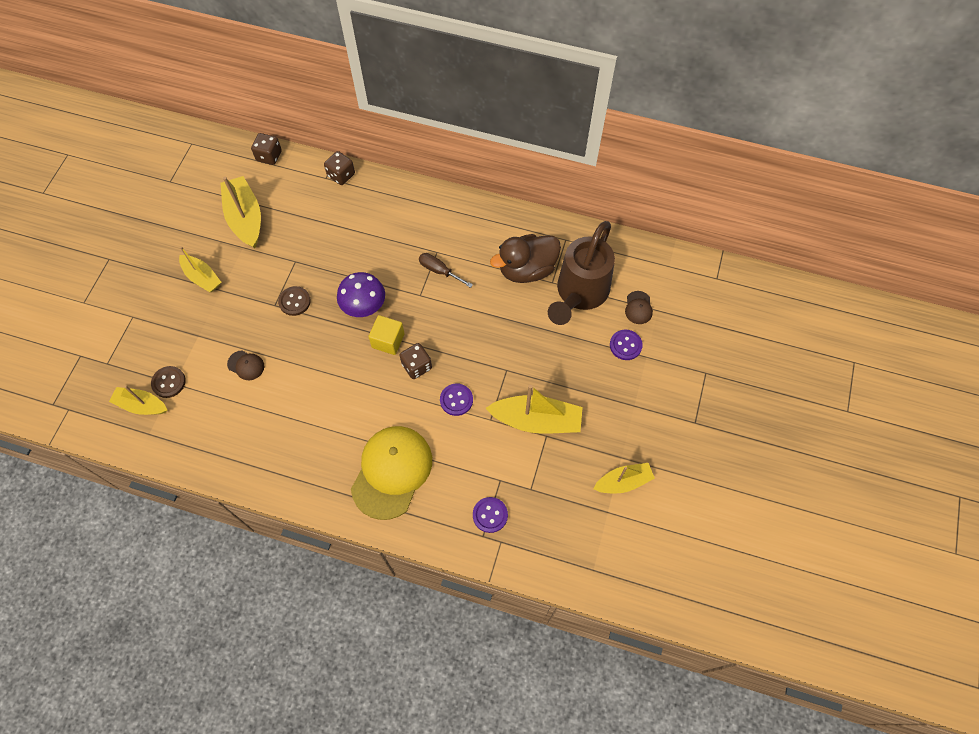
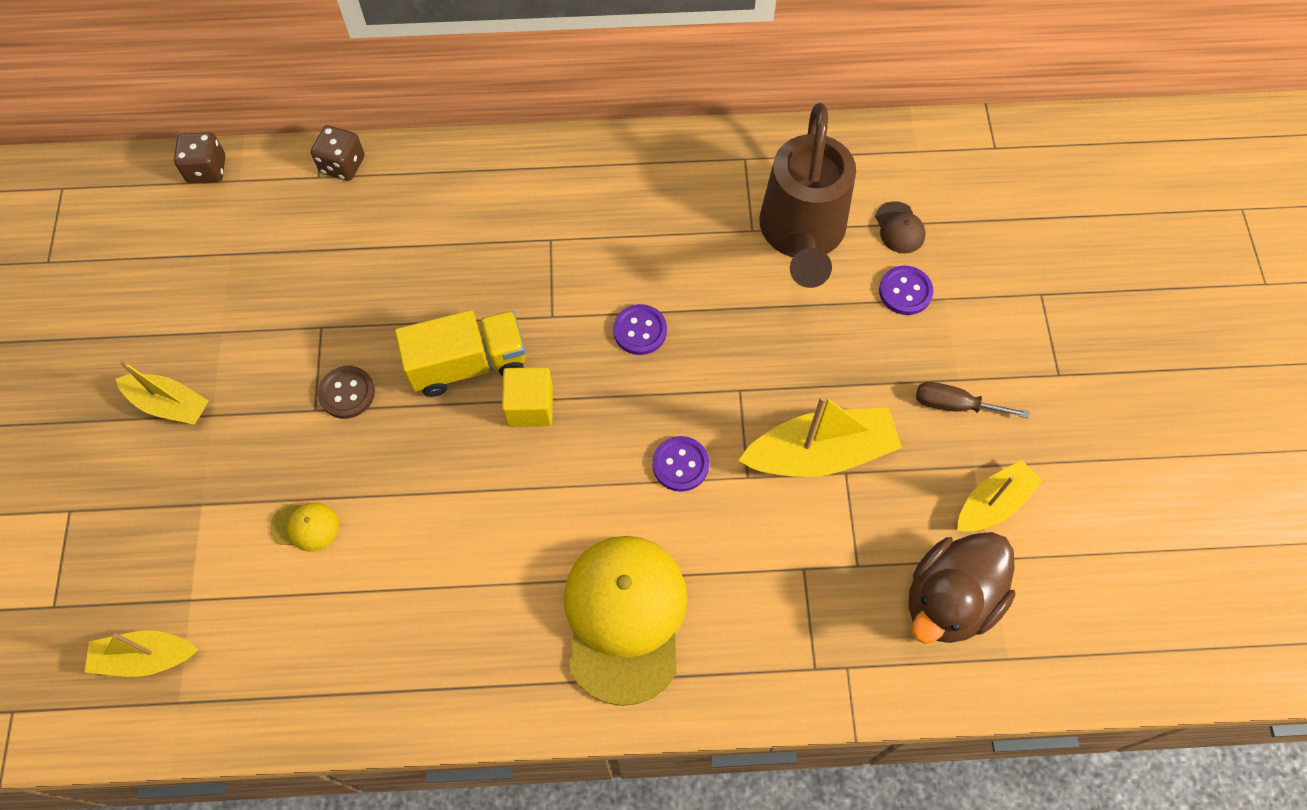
camera: 20 degrees left, 0 degrees up
brown button [151,366,186,398] -> none
yellow boat [220,176,261,248] -> none
brown cap [227,350,264,380] -> yellow cap [270,502,339,552]
purple mushroom [337,272,385,317] -> yellow truck [395,310,525,397]
brown dice [399,343,432,379] -> none
brown screwdriver [419,253,473,288] -> brown screwdriver moved to [916,382,1030,418]
purple button [473,497,508,533] -> purple button moved to [613,304,667,355]
brown duck [490,234,561,283] -> brown duck moved to [909,532,1015,644]

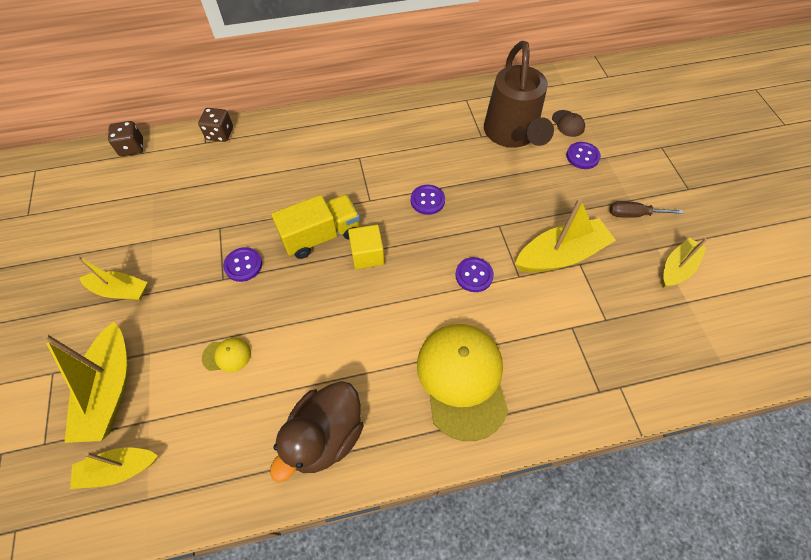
camera: 10 degrees left, 5 degrees down
brown button [318,366,375,419] -> purple button [223,247,262,282]
brown duck [909,532,1015,644] -> brown duck moved to [270,381,364,482]
none -> yellow boat [43,322,128,443]

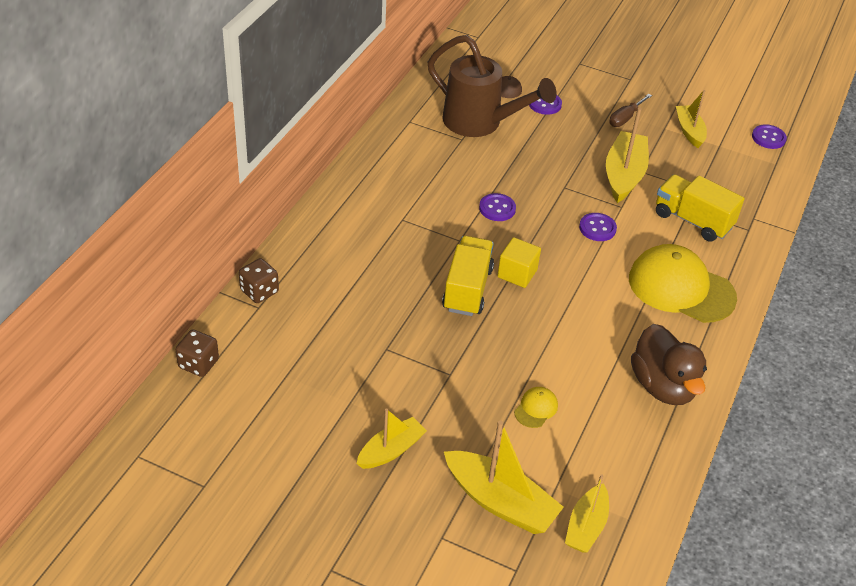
camera: 55 degrees left, 15 degrees down
purple button [223,247,262,282] -> purple button moved to [752,124,787,149]
none -> yellow truck [656,174,744,242]

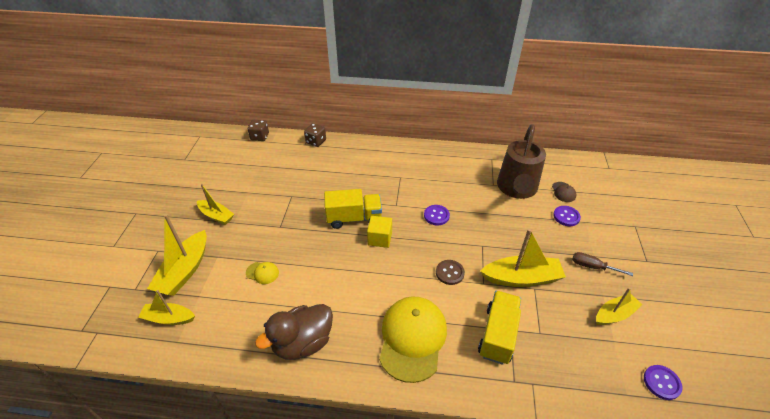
camera: 75 degrees right, 0 degrees up
purple button [579,213,617,241] -> brown button [436,260,465,285]

